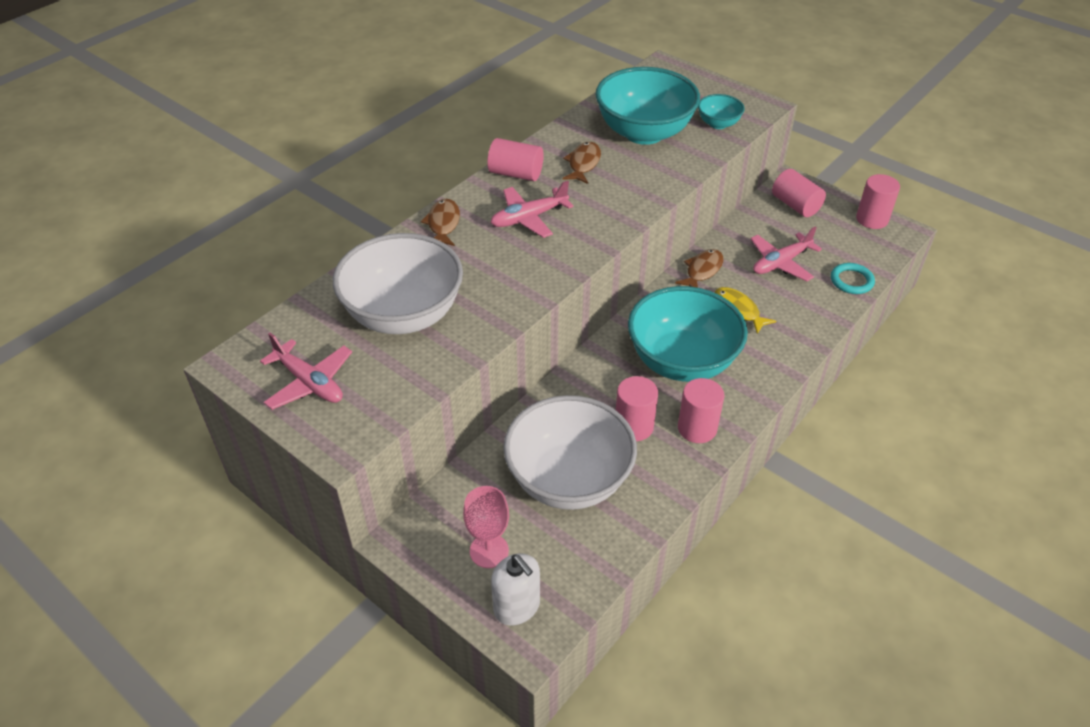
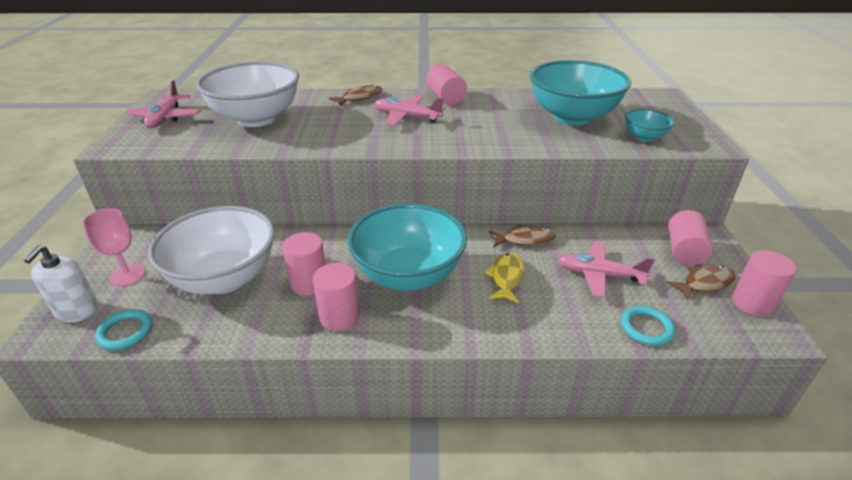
camera: 50 degrees right, 10 degrees down
brown fish [562,142,601,184] -> brown fish moved to [666,265,736,300]
none -> turquoise ring [95,309,153,350]

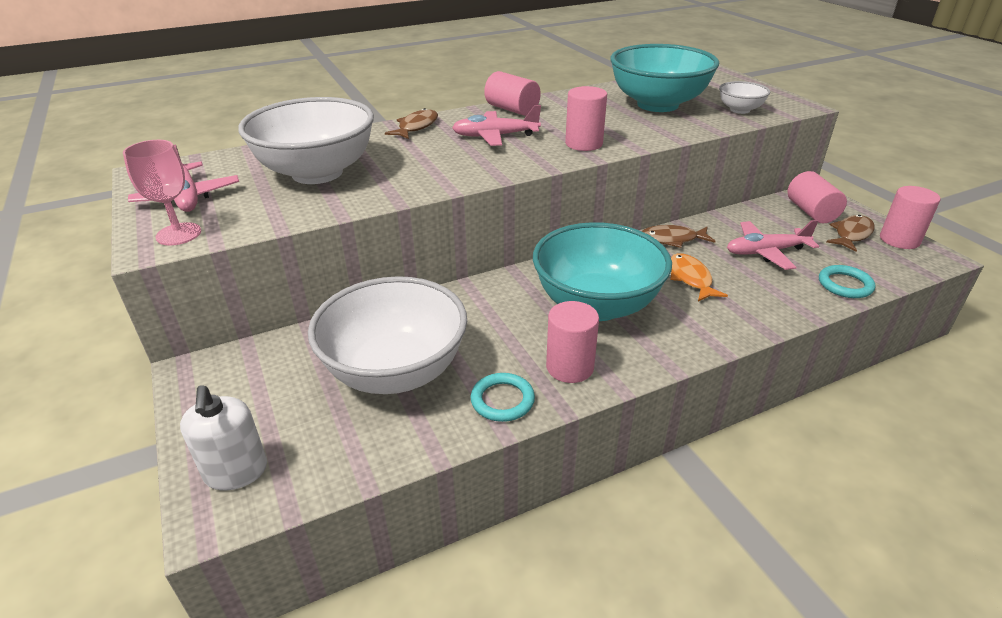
camera: 25 degrees left, 0 degrees up
pink goblet [83,208,145,286] -> pink goblet moved to [123,140,201,246]
turquoise ring [95,309,153,350] -> turquoise ring moved to [471,373,535,422]
pink cylinder [282,232,326,296] -> pink cylinder moved to [565,86,607,151]
yellow fish [485,252,524,303] -> orange fish [670,253,728,301]
brown fish [489,224,556,247] -> brown fish turned 150 degrees counterclockwise [642,225,716,248]
turquoise bowl [625,109,675,142] -> white bowl [719,81,770,114]

